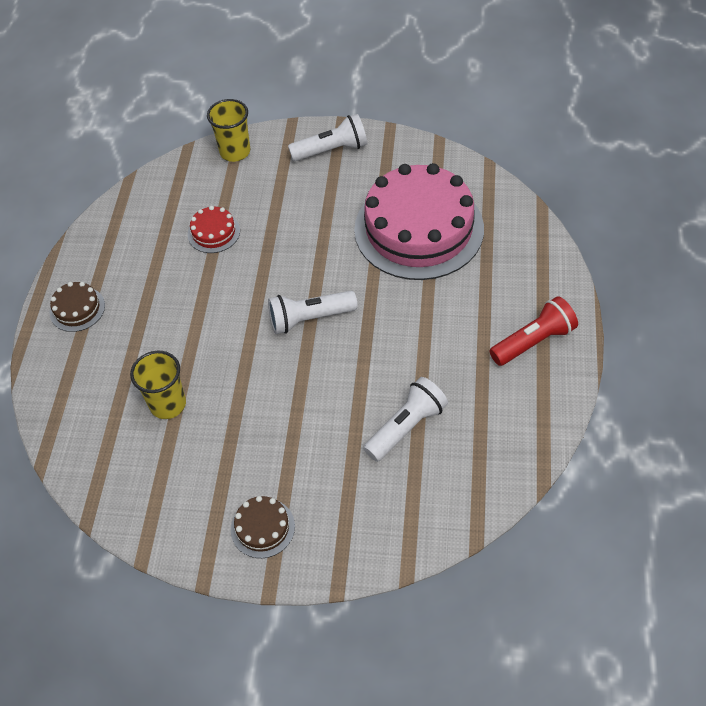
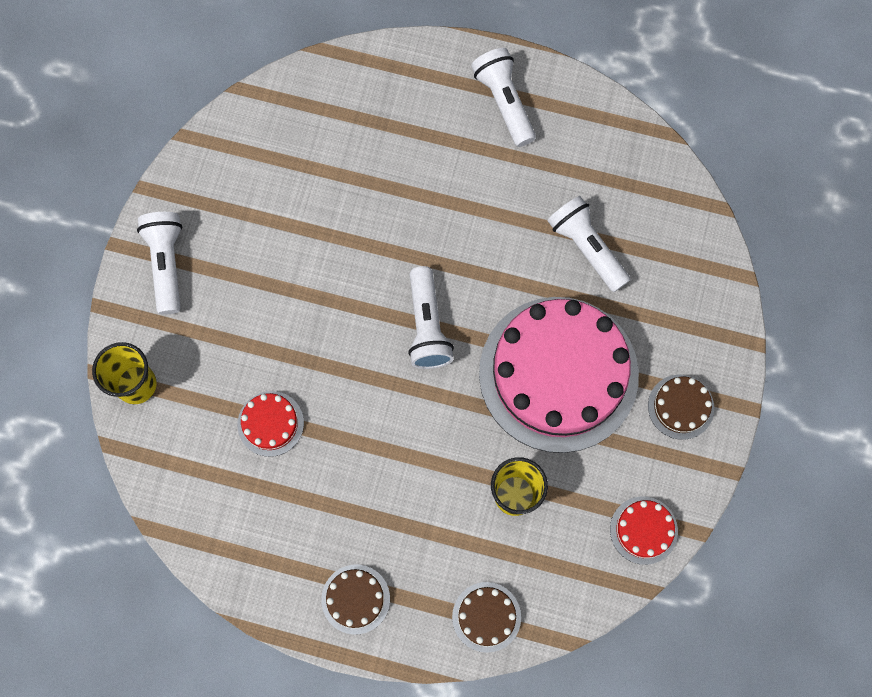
camera: 85 degrees left, 20 degrees up
pink cake [354,163,484,280] -> pink cake moved to [479,297,639,453]
red flashlight [490,296,578,366] -> white flashlight [471,48,536,147]
none -> brown cake [452,582,521,653]
none -> red cake [610,496,678,565]

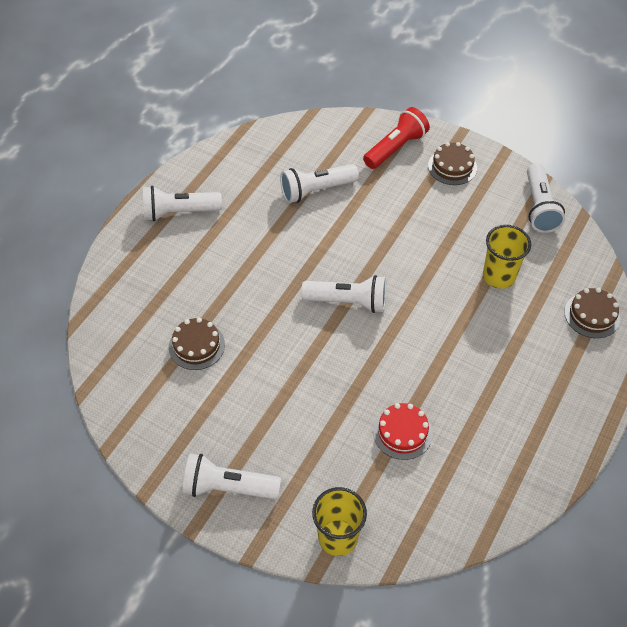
camera: 75 degrees left, 20 degrees down
brown cake [321,565,390,634] -> brown cake moved to [169,318,225,370]
pink cake [479,297,639,453] -> none
red cake [610,496,678,565] -> white flashlight [527,163,565,233]
none -> red flashlight [363,107,430,169]

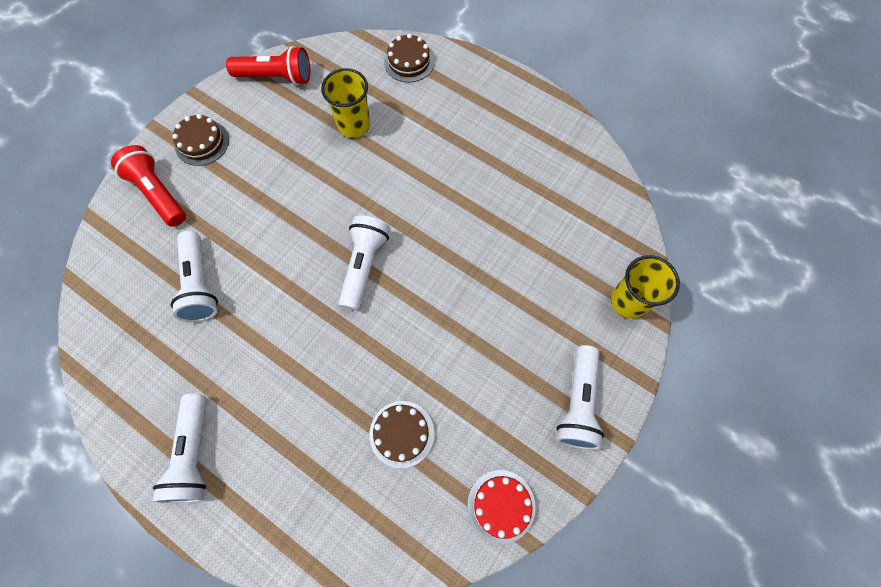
camera: 85 degrees left, 15 degrees up
red cake [373,403,433,460] -> red cake moved to [467,470,536,543]
white flashlight [527,163,565,233] -> red flashlight [226,46,310,85]

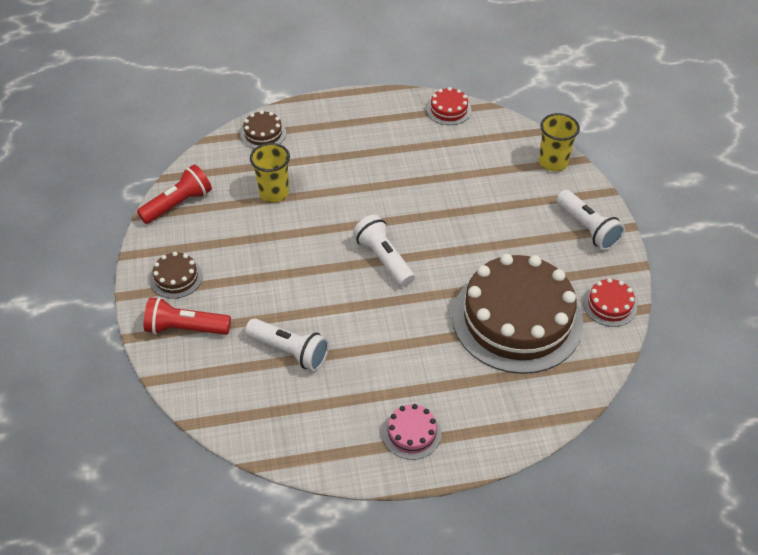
camera: 45 degrees left, 20 degrees down
white flashlight [152,394,207,503] -> pink cake [383,404,441,460]
brown cake [369,401,434,468] -> brown cake [452,254,583,374], size x2.42
none -> red cake [427,87,471,125]

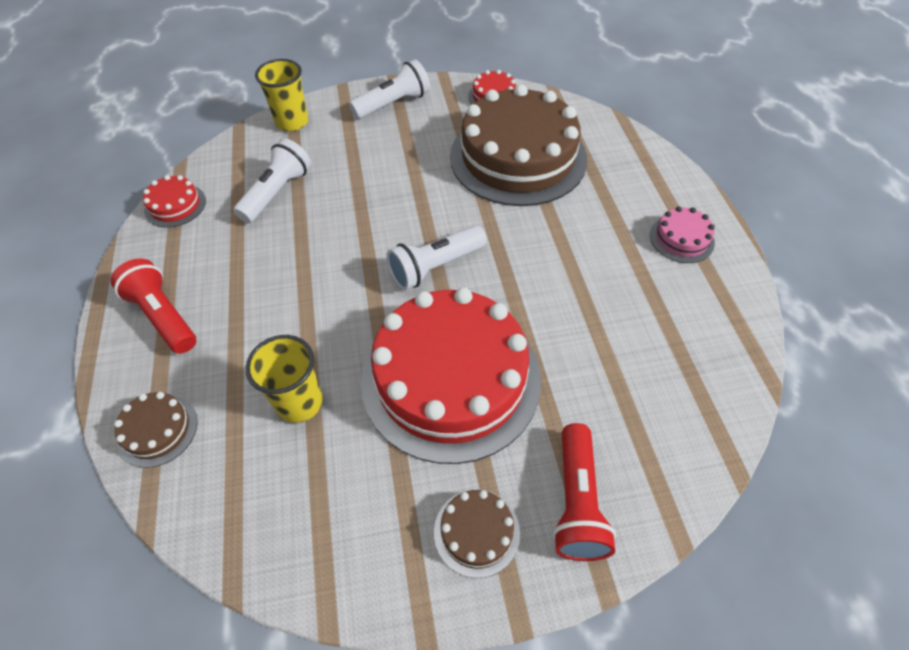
camera: 90 degrees left, 5 degrees up
red flashlight [137,164,212,224] -> red flashlight moved to [110,259,196,354]
white flashlight [245,318,329,371] -> white flashlight moved to [233,138,311,223]
none -> red cake [361,288,541,464]

